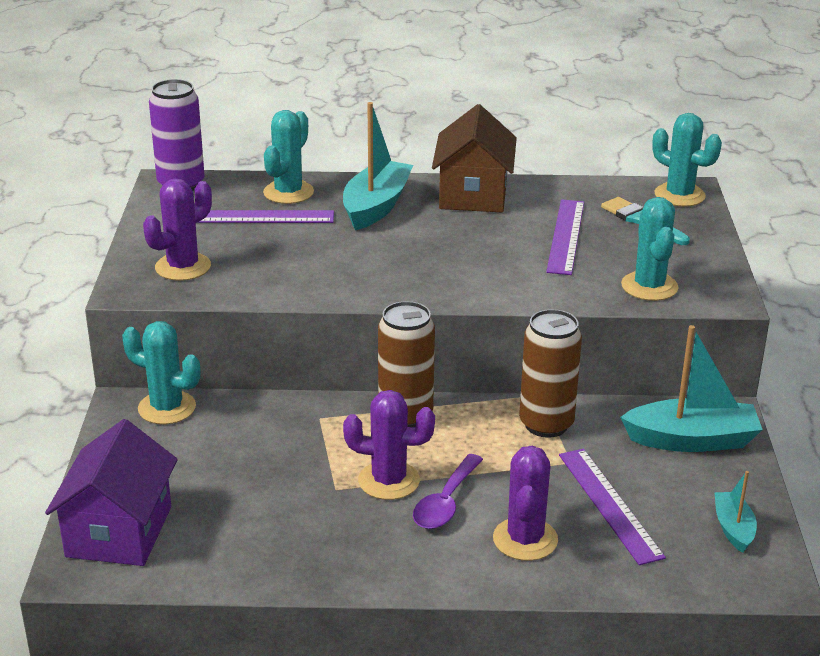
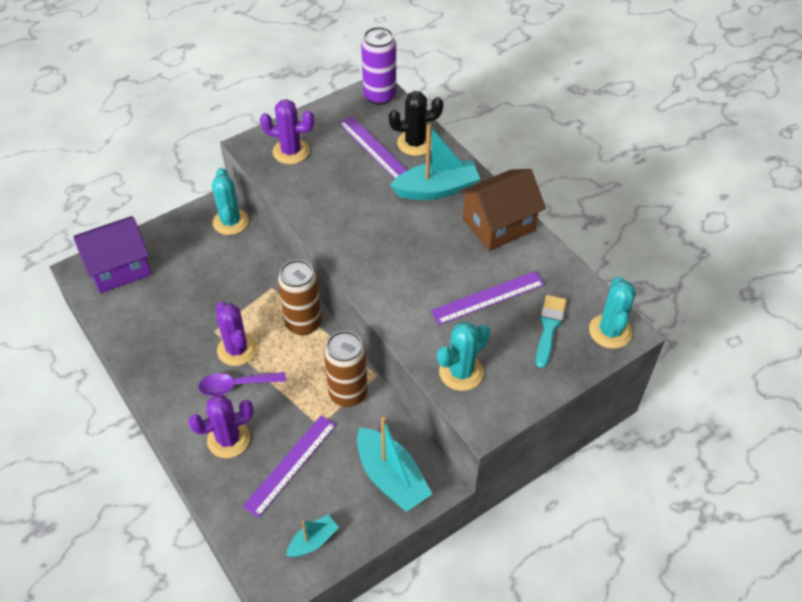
camera: 55 degrees right, 20 degrees up
turquoise cactus [263,110,314,204] -> black cactus [389,91,443,156]

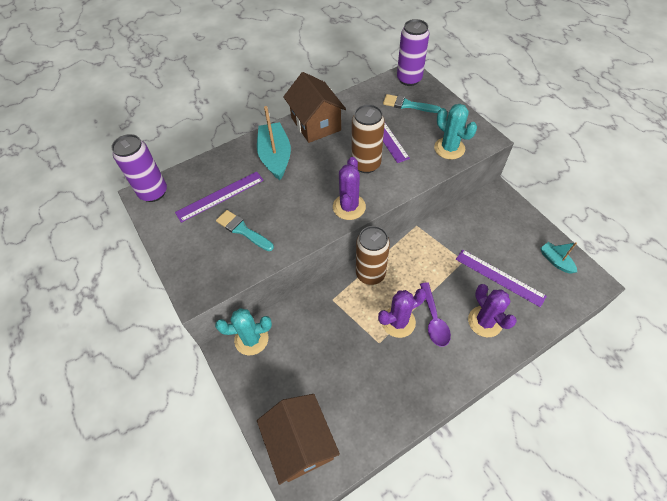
camera: 85 degrees left, 5 degrees up
purple house [74,216,152,293] -> brown house [257,394,340,485]
purple cactus [260,99,314,164] -> purple cactus moved to [333,157,366,220]
brown can [324,331,368,407] -> brown can moved to [352,104,385,173]
turquoise boat [357,417,432,512] -> none
black cactus [389,91,443,156] -> none
turquoise cactus [589,276,636,349] -> purple can [397,19,429,86]
none -> turquoise brush [216,210,274,251]

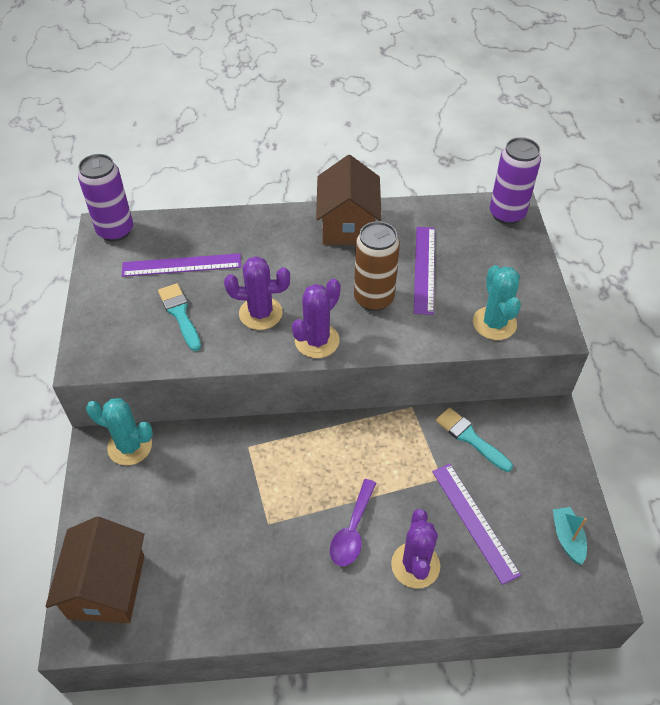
camera: 25 degrees right, 5 degrees down
turquoise boat [257,106,291,180] -> none
brown can [356,226,390,285] -> none
purple cactus [378,289,427,338] -> purple cactus moved to [224,256,290,330]
turquoise brush [383,94,441,113] -> turquoise brush moved to [435,407,513,472]

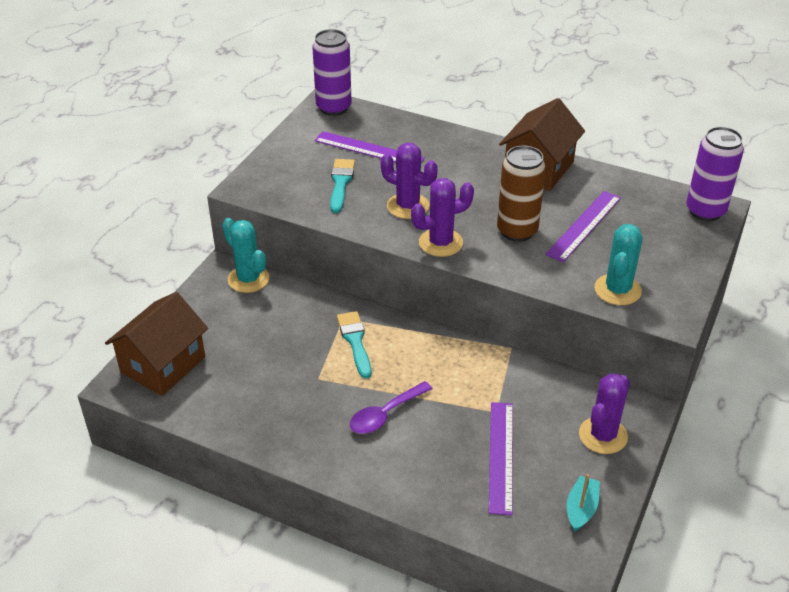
camera: 30 degrees right, 10 degrees down
purple cactus [391,509,440,589] -> purple cactus moved to [579,373,630,454]
turquoise brush [435,407,513,472] -> turquoise brush moved to [337,311,371,379]

